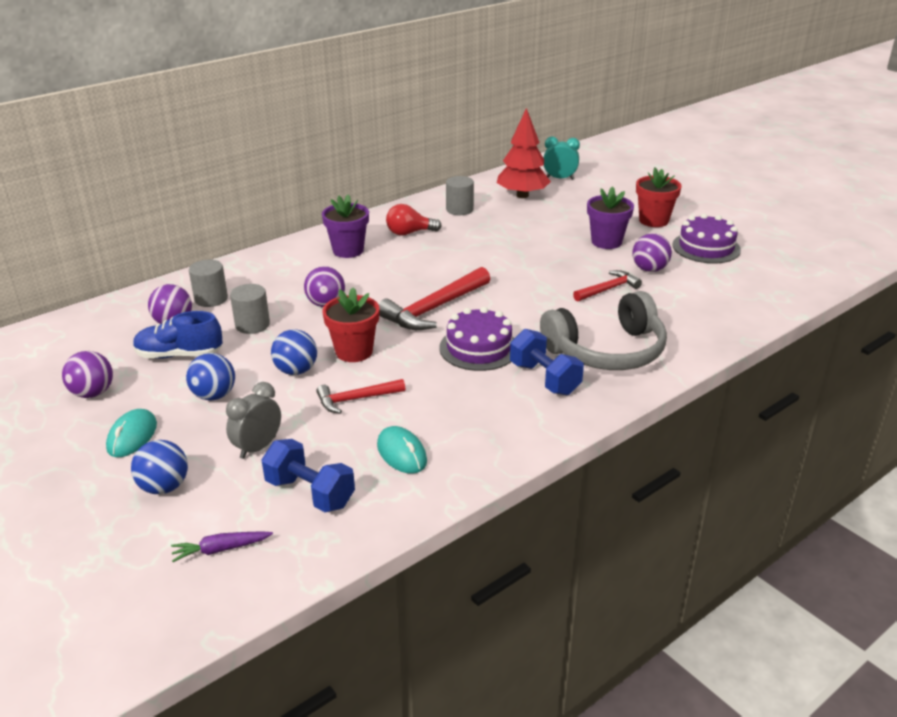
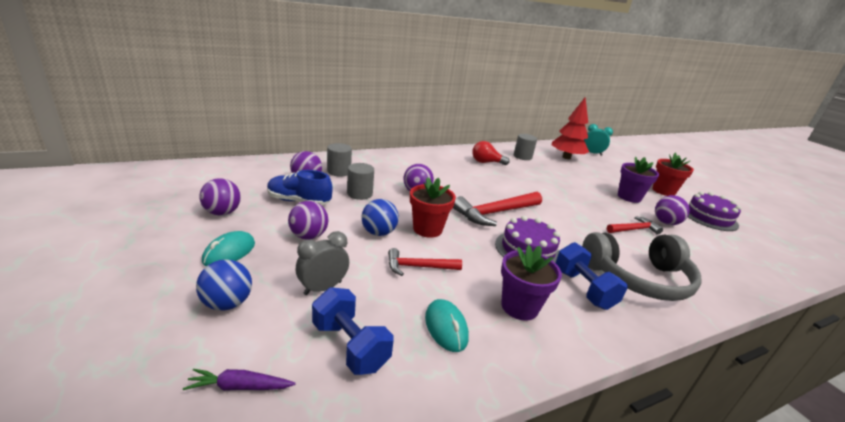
camera: 10 degrees right, 5 degrees down
blue ball [186,353,235,401] -> purple ball [288,201,328,240]
purple flower pot [322,195,369,258] -> purple flower pot moved to [501,245,562,321]

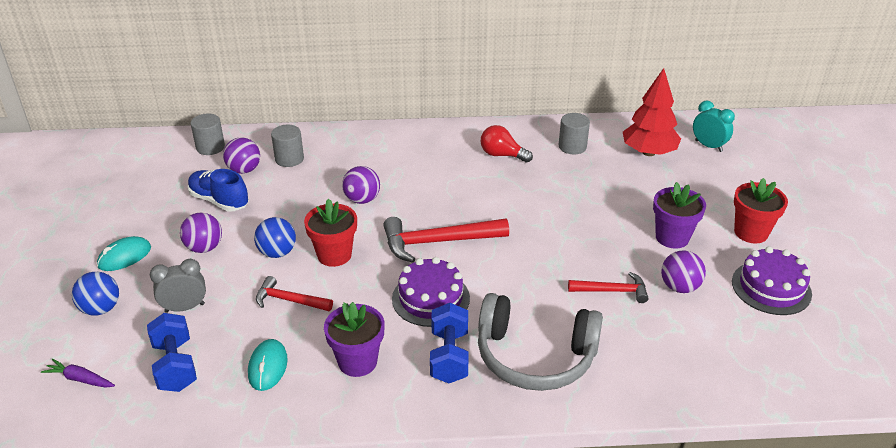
camera: 25 degrees right, 10 degrees up
purple ball [199,178,241,216] -> none
grey cylinder [347,163,374,200] -> grey cylinder moved to [191,113,225,155]

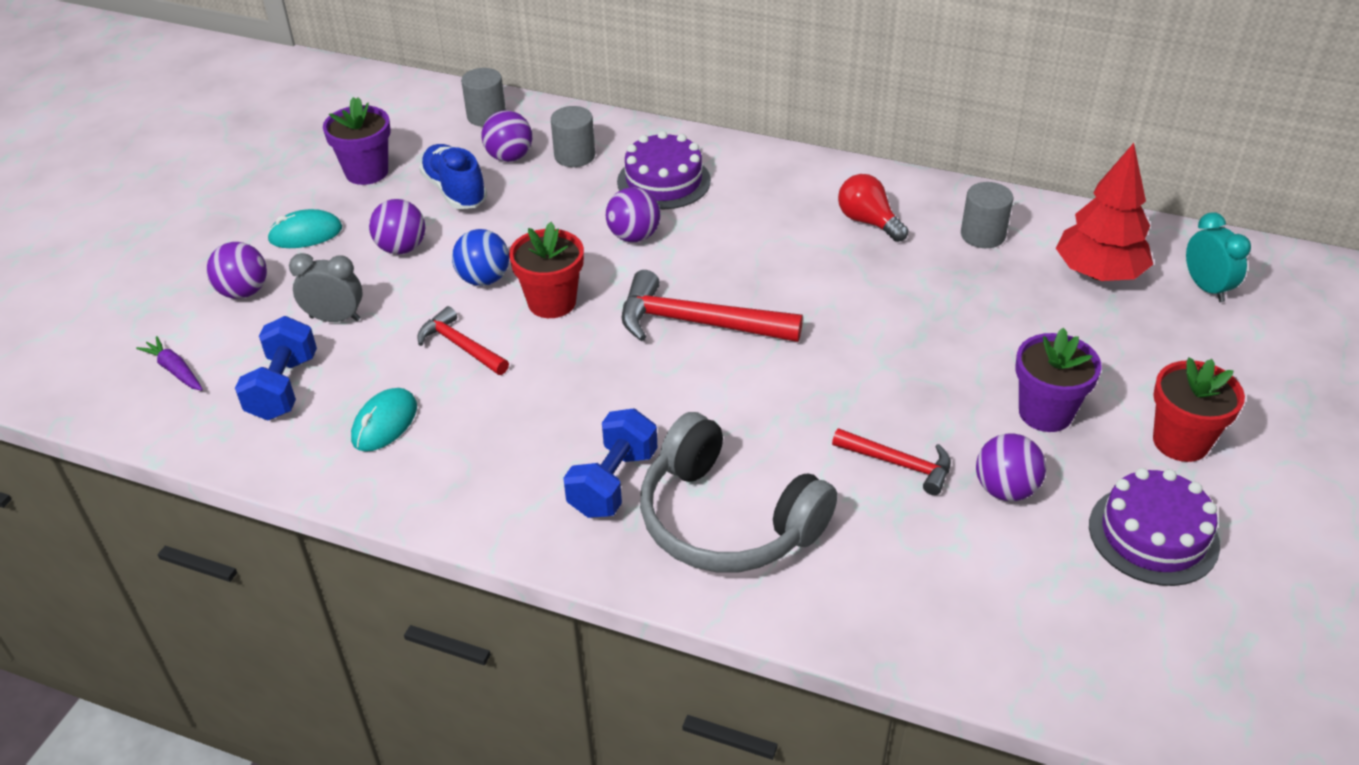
camera: 25 degrees right, 5 degrees up
blue ball [72,272,119,316] -> purple ball [206,242,267,299]
purple flower pot [324,302,384,377] -> purple flower pot moved to [323,97,391,185]
purple cake [392,257,470,327] -> purple cake moved to [617,131,711,209]

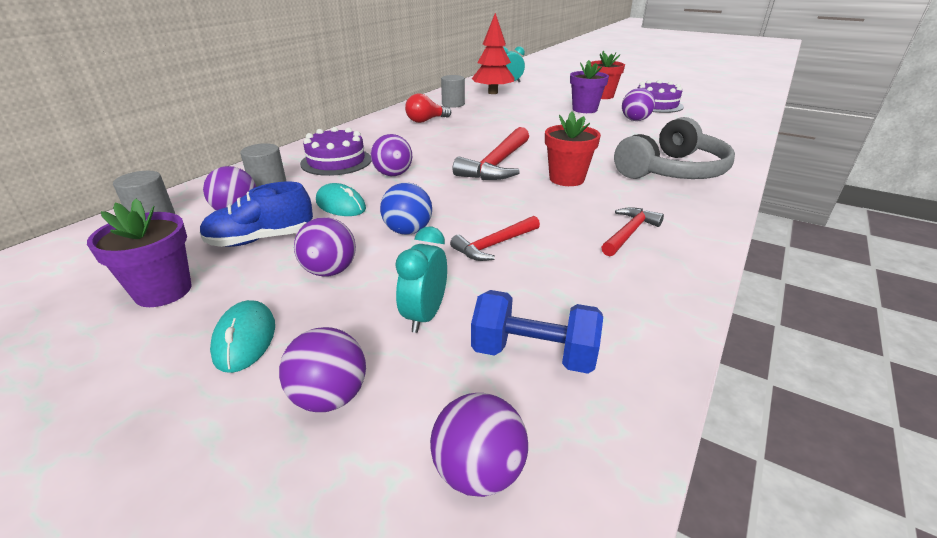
camera: 80 degrees left, 10 degrees down
purple carrot [136,336,203,391] -> purple ball [430,393,528,497]
grey clock [289,253,363,322] -> turquoise clock [395,227,447,333]
turquoise mouse [351,388,417,452] -> turquoise mouse moved to [316,183,366,216]
red flower pot [509,222,584,318] -> red flower pot moved to [545,112,601,186]
blue dumbbell [563,408,658,518] -> none
red hammer [832,428,951,495] -> red hammer moved to [601,207,664,256]

